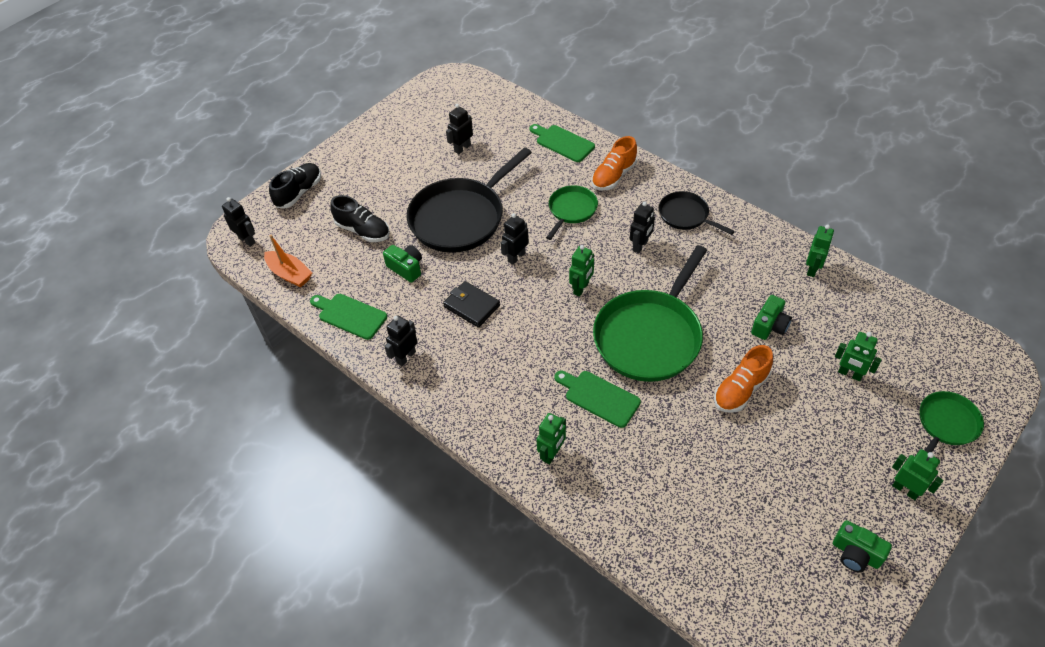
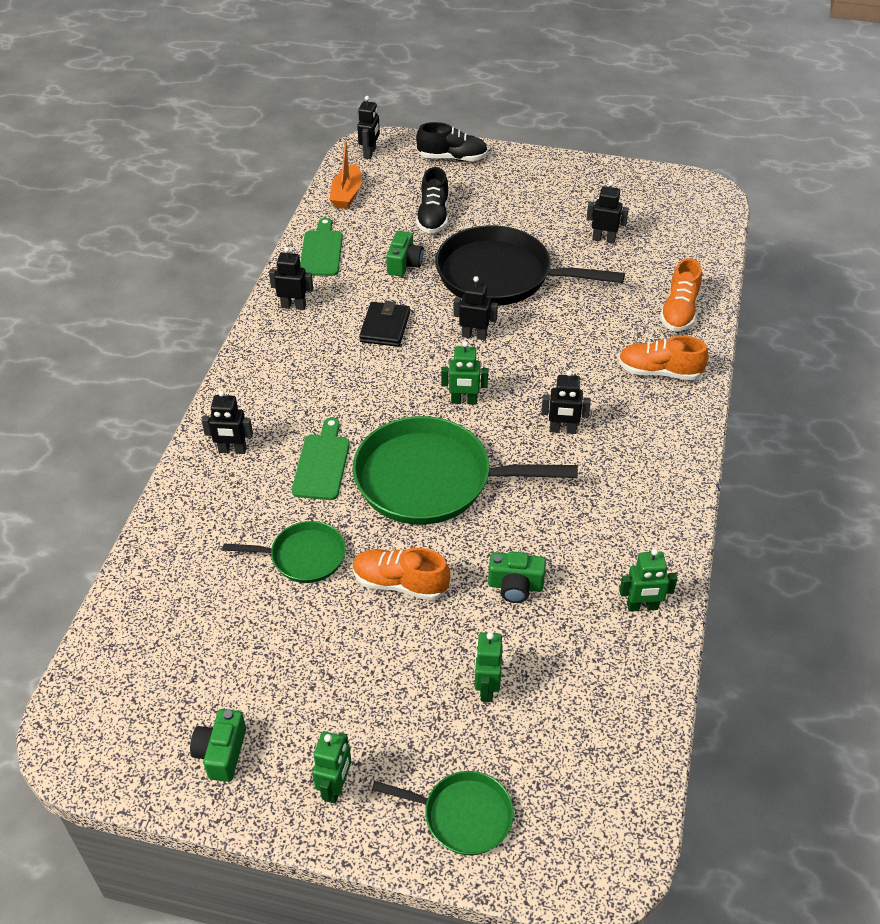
camera: 60 degrees right, 5 degrees down
green cutting board [530,124,595,162] -> orange shoe [660,258,702,331]
green robot [537,413,566,464] -> black robot [201,390,253,454]
green pan [546,185,598,240] -> green pan moved to [223,521,346,583]
black pan [659,191,735,235] -> none

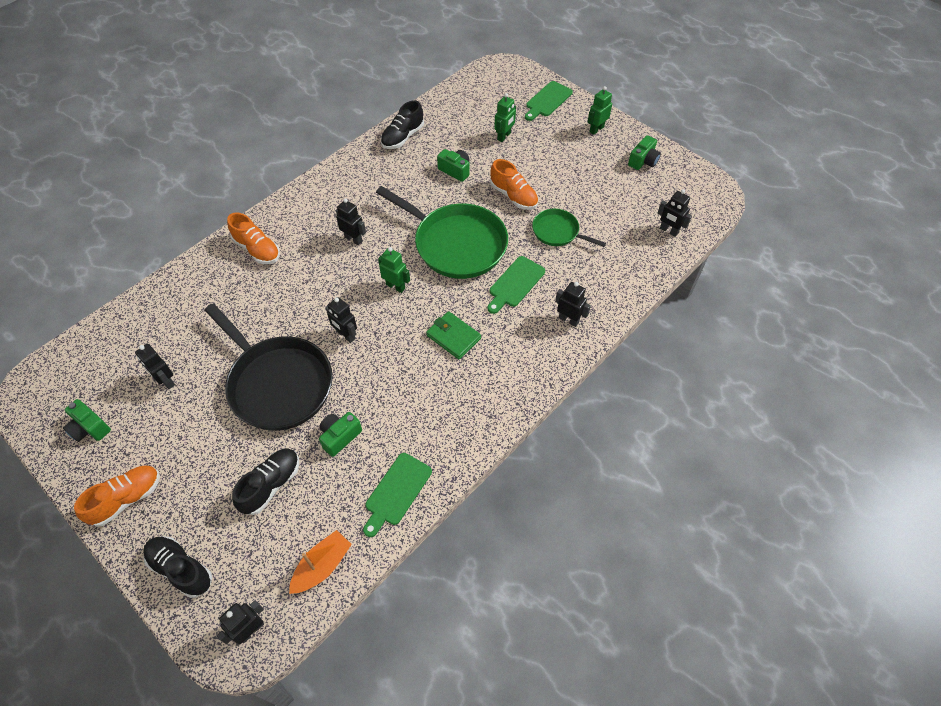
camera: 150 degrees left, 10 degrees up
black robot [269,247,313,310] -> black robot moved to [657,189,692,237]
black wallet [359,301,410,347] -> none
green pan [372,771,514,855] -> green cutting board [525,81,573,121]
green robot [619,549,677,612] -> black shoe [381,100,424,149]
orange shoe [660,258,702,331] -> orange shoe moved to [74,465,160,527]
none -> green camera [63,399,111,442]
none -> green wallet [426,311,481,359]

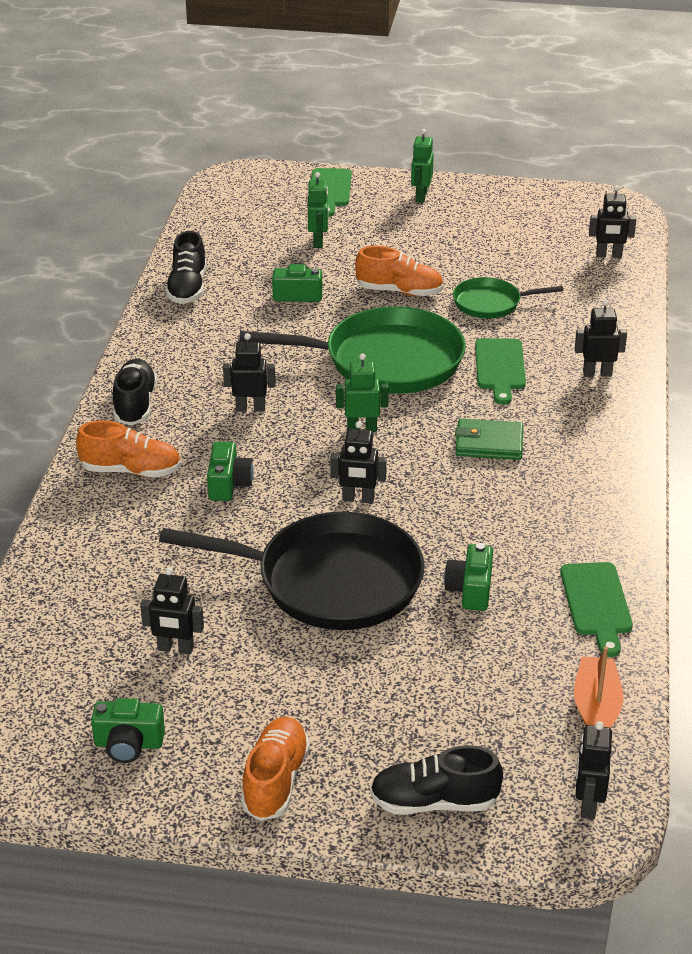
camera: 35 degrees left, 20 degrees down
black shoe [232,448,299,515] -> black shoe moved to [113,359,157,425]
green camera [628,135,661,170] -> green camera moved to [207,442,253,501]

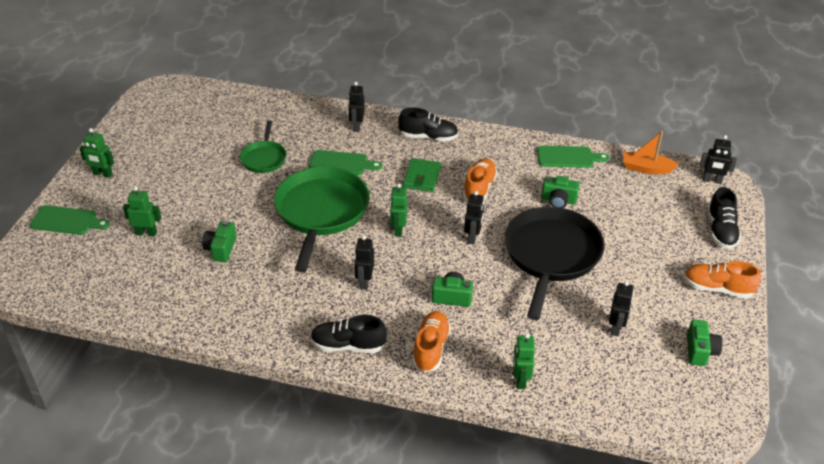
camera: 85 degrees left, 5 degrees up
black shoe [165,231,206,304] -> black shoe moved to [398,108,458,142]
orange shoe [355,246,444,297] -> orange shoe moved to [463,158,498,201]
black robot [589,185,636,258] -> none
none -> green robot [513,333,535,389]

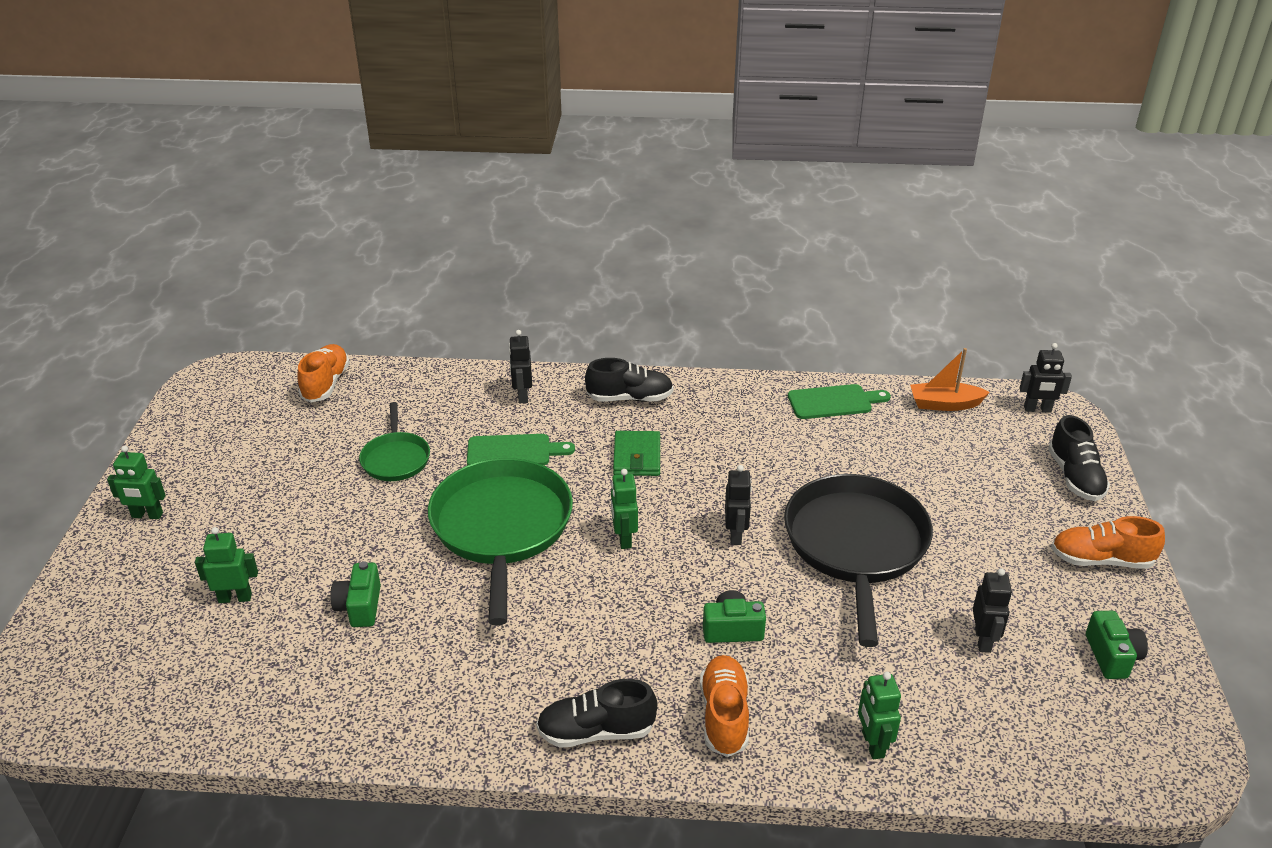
camera: 10 degrees left, 5 degrees down
green cutting board [30,205,110,235] -> none
black robot [355,235,374,290] -> none
orange shoe [463,158,498,201] -> orange shoe moved to [298,344,350,402]
green camera [541,176,580,208] -> none

